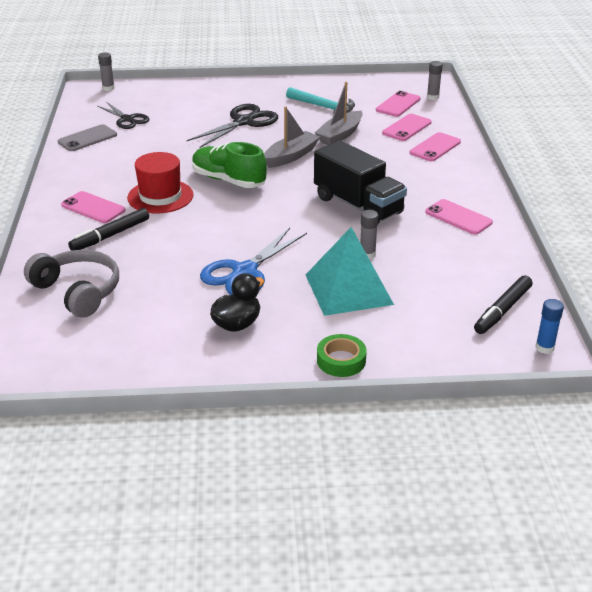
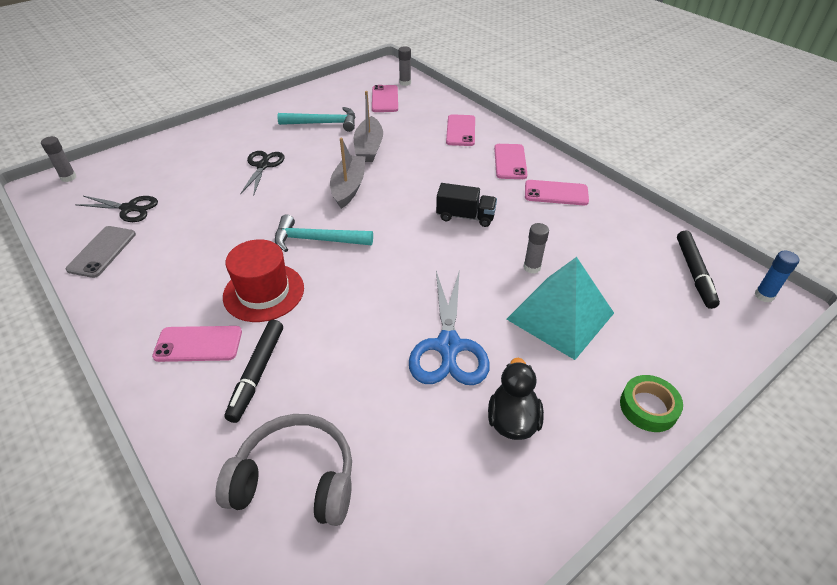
camera: 35 degrees left, 10 degrees up
black scissors [187,104,278,148] -> black scissors [240,151,285,196], size x0.66
green shoe [192,142,267,188] -> turquoise hammer [275,215,373,252]
black truck [314,140,407,224] -> black truck [436,183,497,227], size x0.57
pink phone [382,114,432,141] -> pink phone moved to [494,144,528,179]

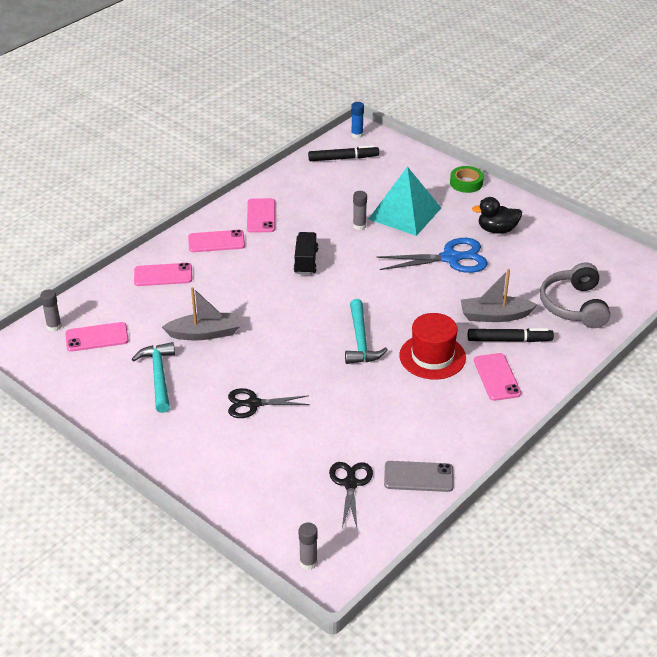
camera: 100 degrees left, 5 degrees down
grey boat [330,138,365,209] -> grey boat moved to [461,269,538,322]

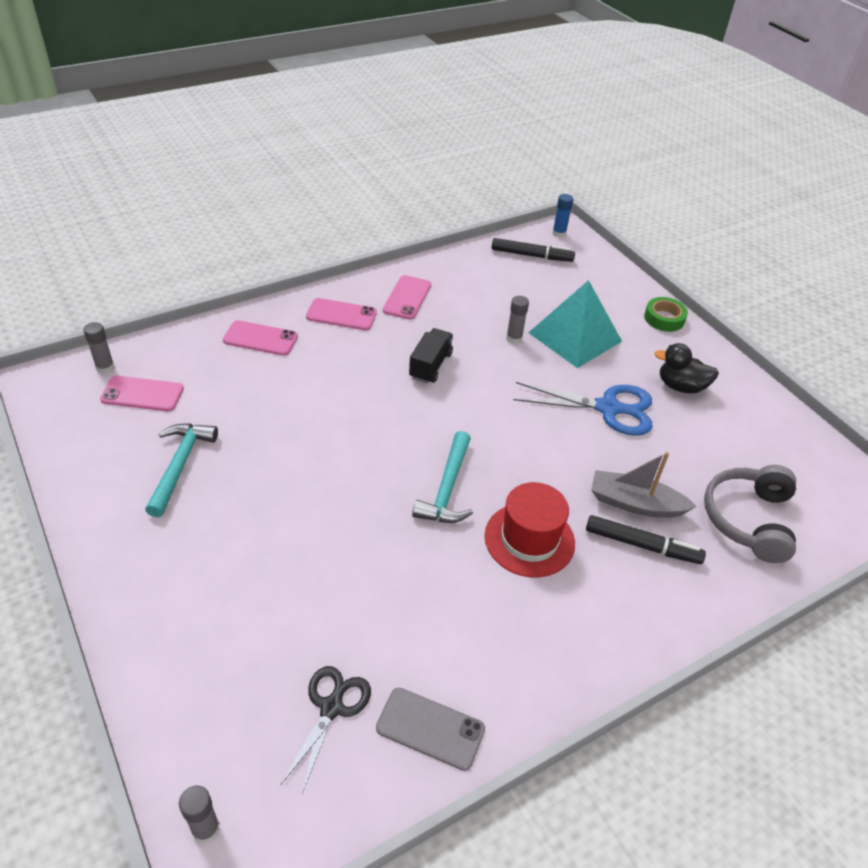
camera: 15 degrees right, 5 degrees up
grey boat [162,287,240,340] -> none
black scissors [228,388,310,418] -> none
pink phone [474,353,521,401] -> none

